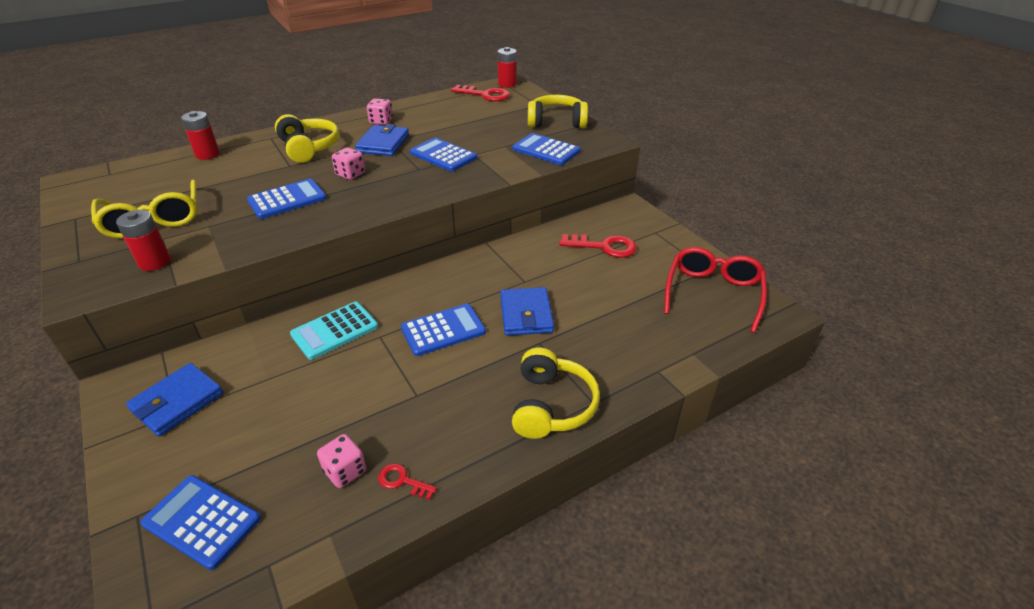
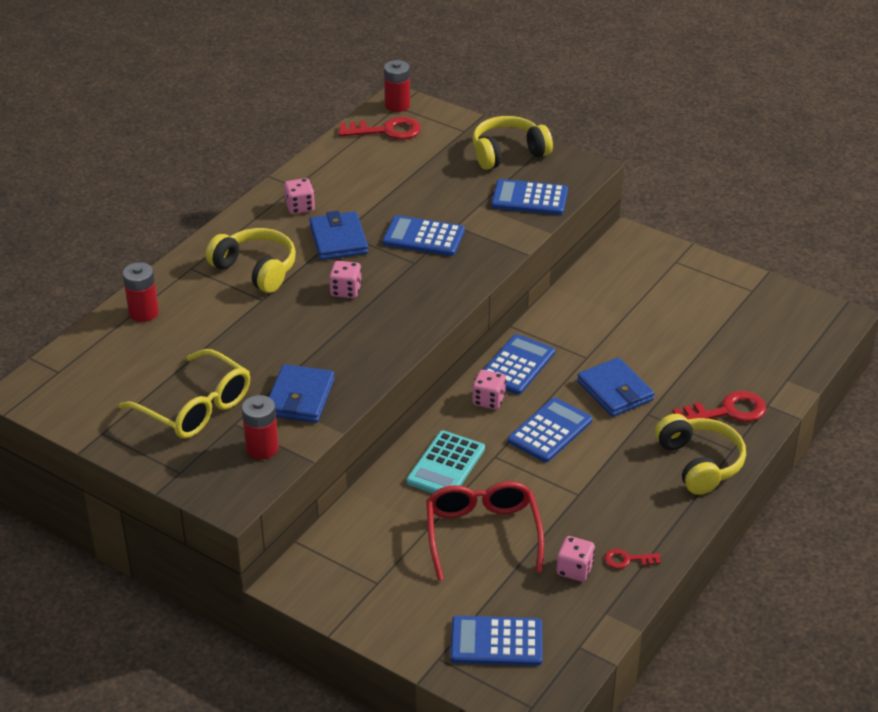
camera: 25 degrees left, 0 degrees up
blue wallet [126,363,223,437] -> blue wallet moved to [269,364,335,423]
blue calculator [247,179,327,219] -> blue calculator moved to [483,334,555,395]
red key [560,234,637,258] -> red key moved to [673,391,766,422]
red glasses [664,247,767,333] -> red glasses moved to [426,481,544,581]
none -> pink dice [472,370,506,409]

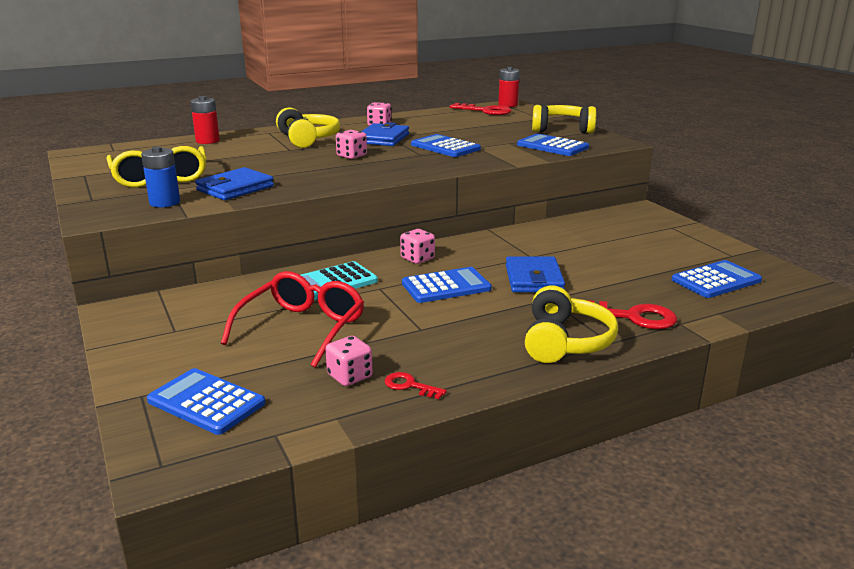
camera: 30 degrees right, 15 degrees down
red battery [242,395,279,459] -> blue battery [141,146,180,207]
blue calculator [483,334,555,395] -> blue calculator moved to [672,260,762,298]

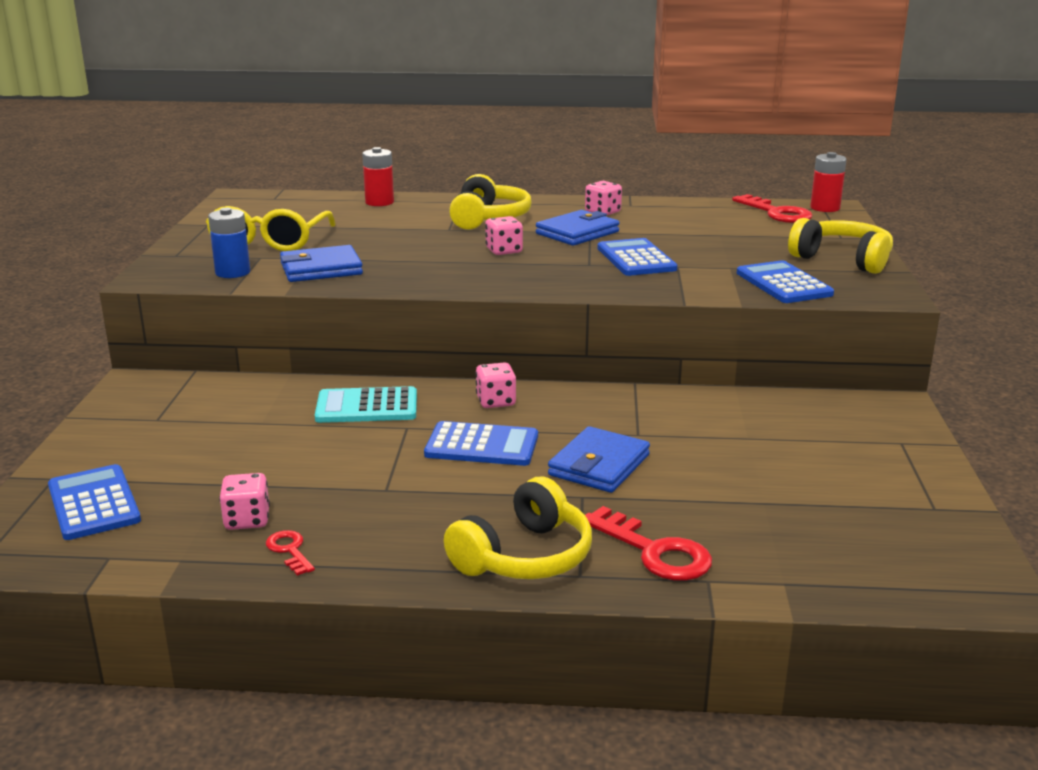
camera: 30 degrees right, 0 degrees up
red glasses [221,271,364,368] -> none
blue calculator [672,260,762,298] -> none

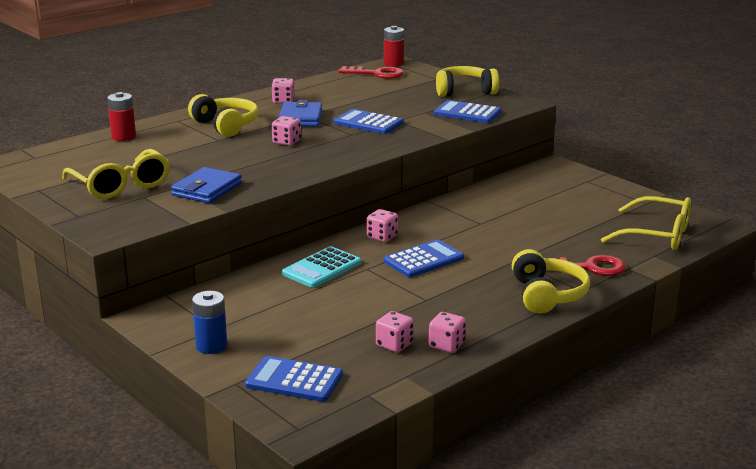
camera: 45 degrees left, 0 degrees up
blue battery [208,208,250,278] -> blue battery moved to [192,291,227,354]
red key [266,530,315,576] -> pink dice [429,312,466,353]
blue wallet [548,426,650,493] -> none
none -> yellow glasses [601,196,691,250]

